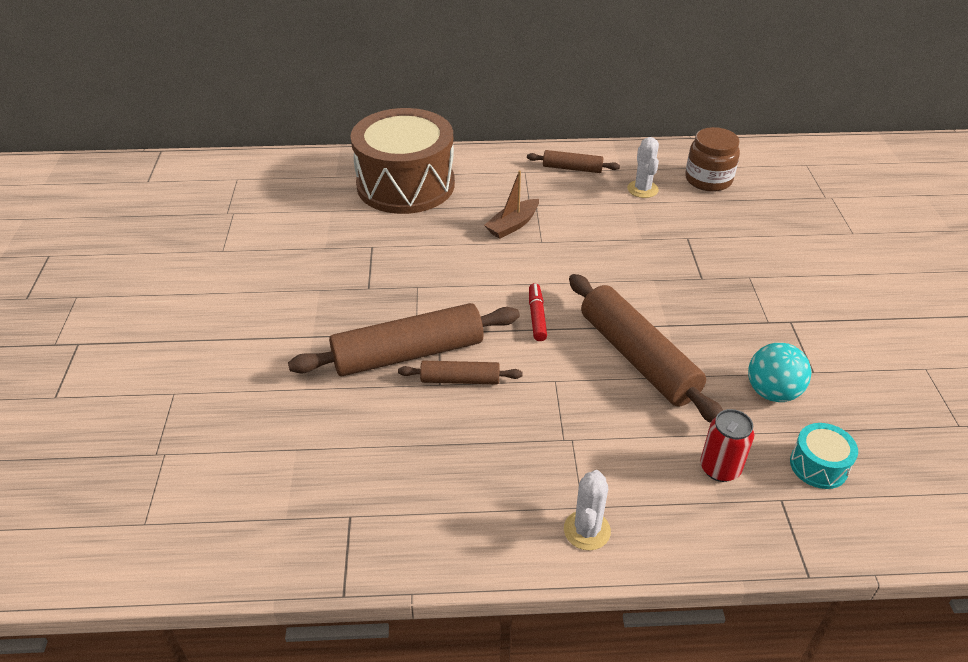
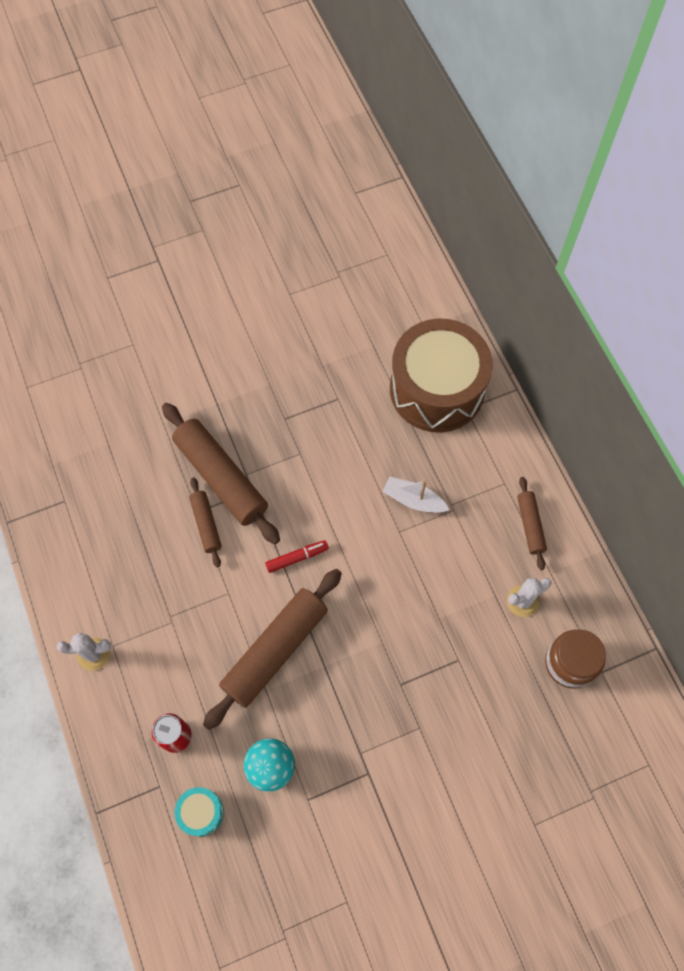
camera: 70 degrees right, 25 degrees up
brown boat [484,170,539,239] -> white boat [382,476,449,513]

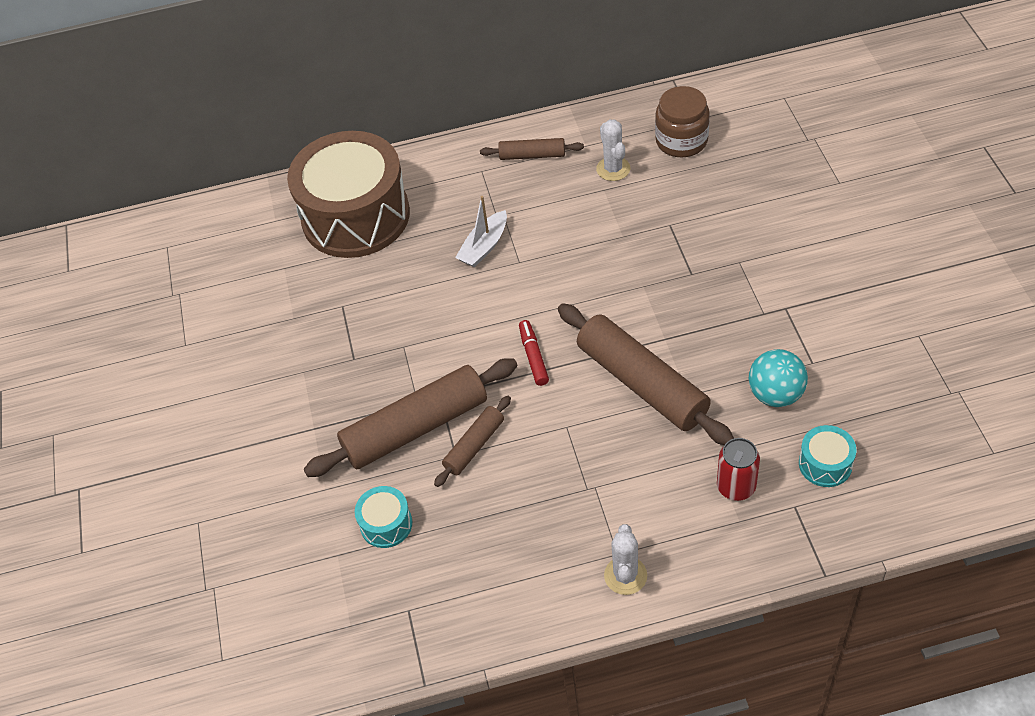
camera: 75 degrees left, 15 degrees down
brown rolling pin [189,477,222,568] -> brown rolling pin turned 45 degrees counterclockwise [434,396,511,487]
none -> turquoise drum [355,486,412,548]

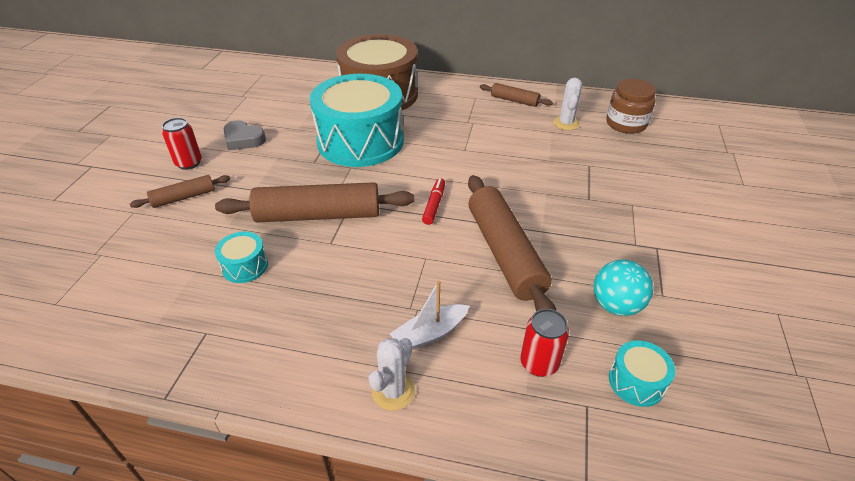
camera: 20 degrees right, 10 degrees down
brown rolling pin [434,396,511,487] -> brown rolling pin moved to [130,175,230,208]
white boat [455,196,507,267] -> white boat moved to [390,281,469,350]
none -> red can [162,118,202,170]
none -> grey heart [223,120,266,150]
none -> turquoise drum [310,74,404,167]

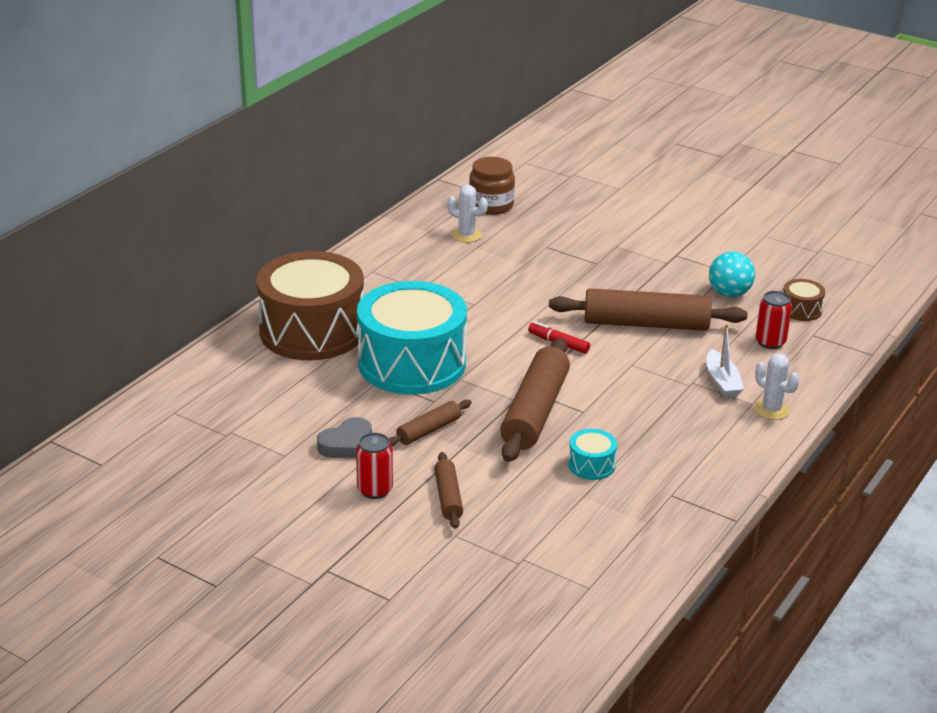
camera: 70 degrees left, 10 degrees down
brown rolling pin [480,83,553,107] -> brown rolling pin moved to [389,400,472,446]
turquoise drum [609,340,675,407] -> brown drum [783,279,825,321]

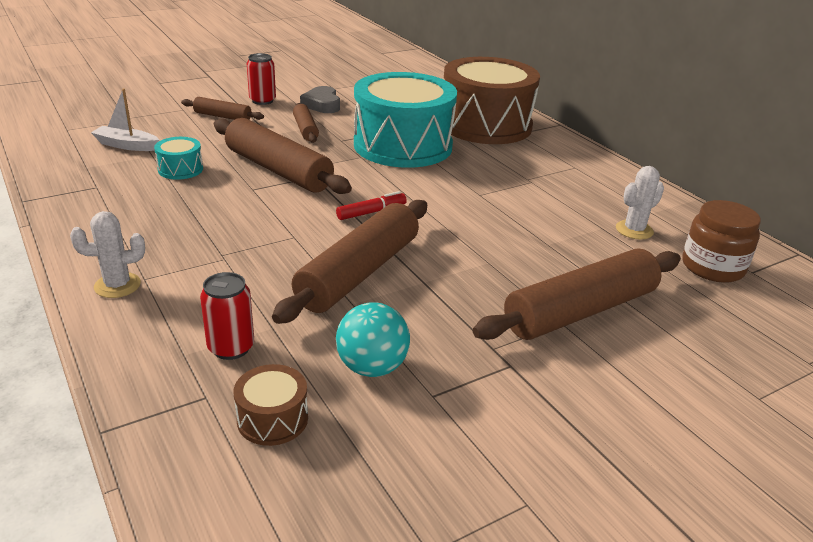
camera: 115 degrees right, 0 degrees up
white boat [707,324,744,398] -> white boat moved to [91,89,159,151]
none -> brown rolling pin [473,248,681,340]

